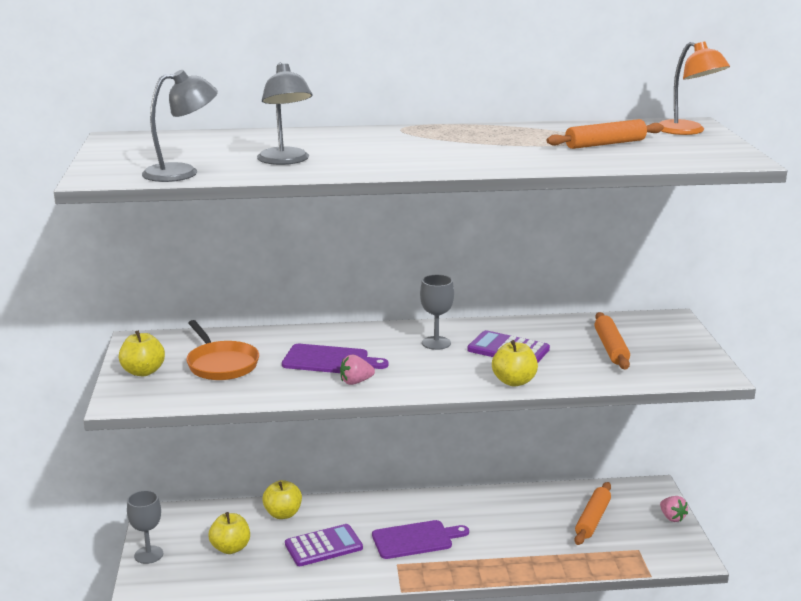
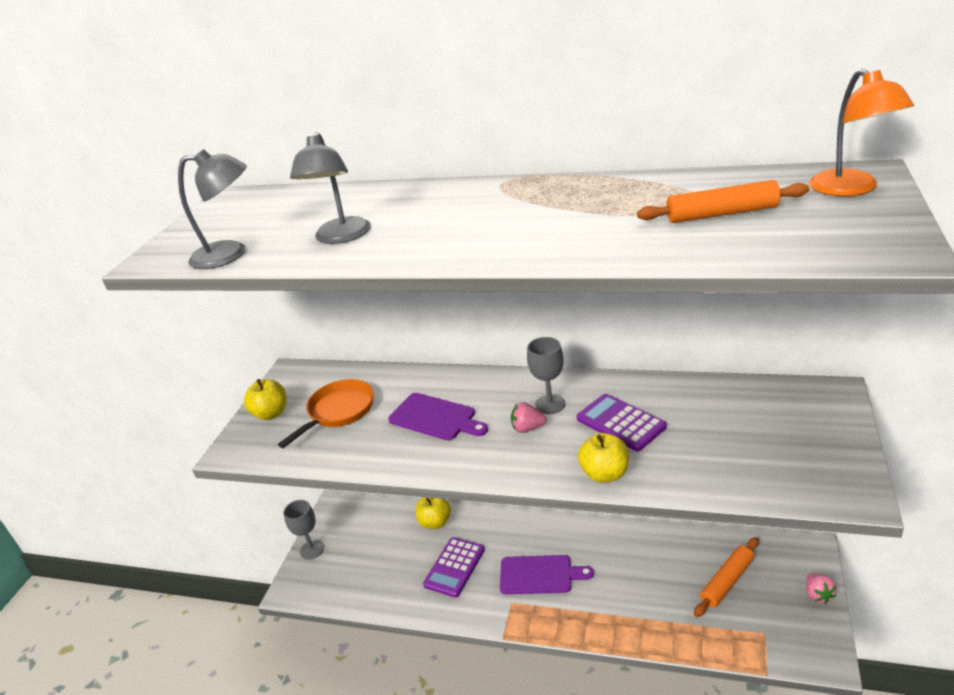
camera: 25 degrees right, 10 degrees up
orange pan [186,320,259,380] -> orange pan turned 135 degrees counterclockwise [278,379,374,448]
yellow apple [208,512,250,554] -> none
purple calculator [285,524,363,566] -> purple calculator turned 120 degrees clockwise [423,537,485,598]
pink strawberry [340,354,375,385] -> pink strawberry moved to [511,402,547,433]
orange rolling pin [594,312,630,369] -> none

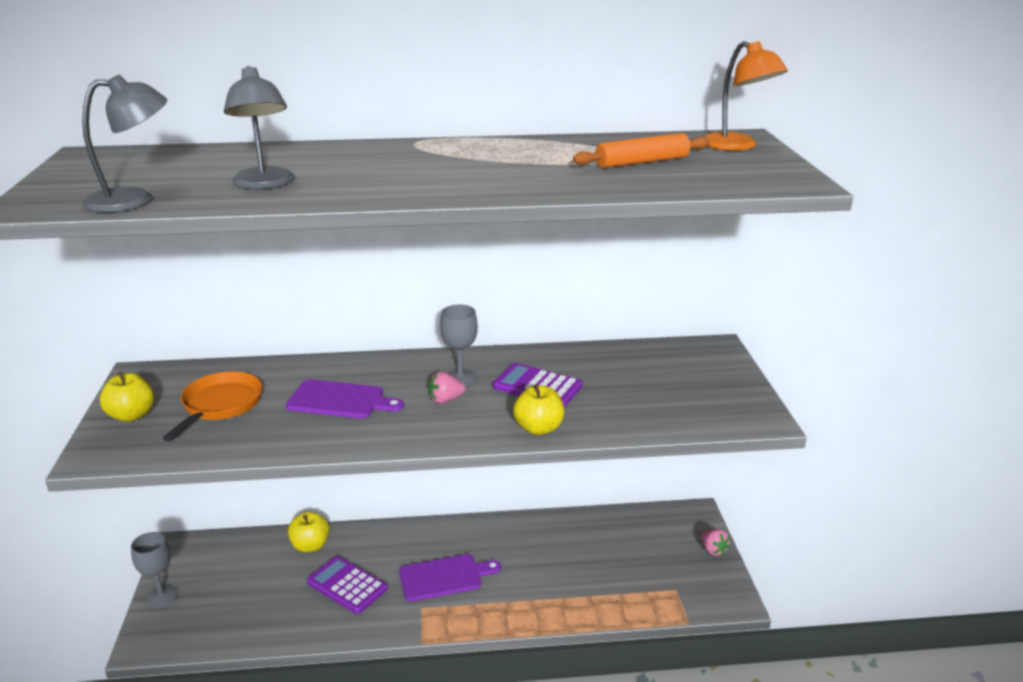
camera: 25 degrees left, 5 degrees down
purple calculator [423,537,485,598] -> purple calculator turned 120 degrees clockwise [307,556,388,614]
orange rolling pin [694,537,759,617] -> none

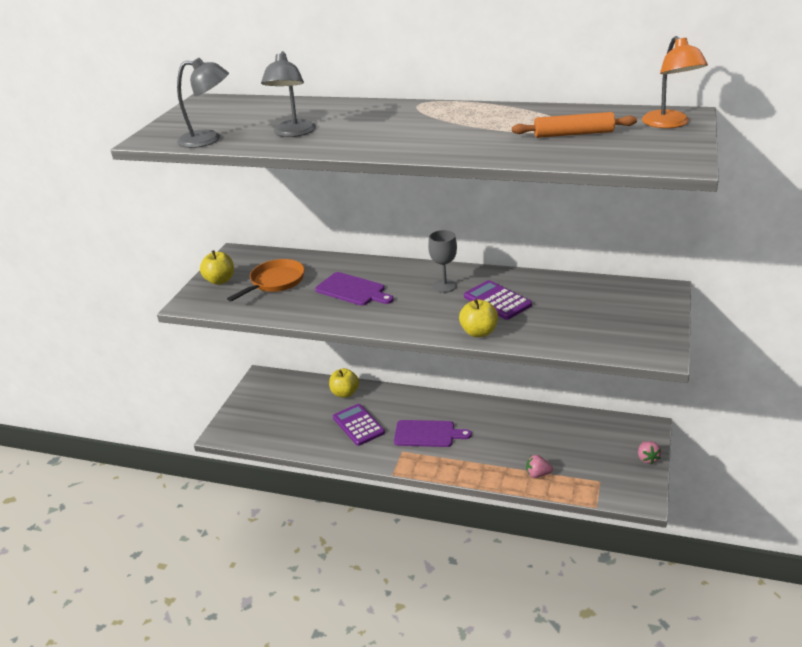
camera: 25 degrees right, 5 degrees up
grey goblet [131,532,178,608] -> none
pink strawberry [429,372,466,404] -> pink strawberry moved to [526,455,553,478]

